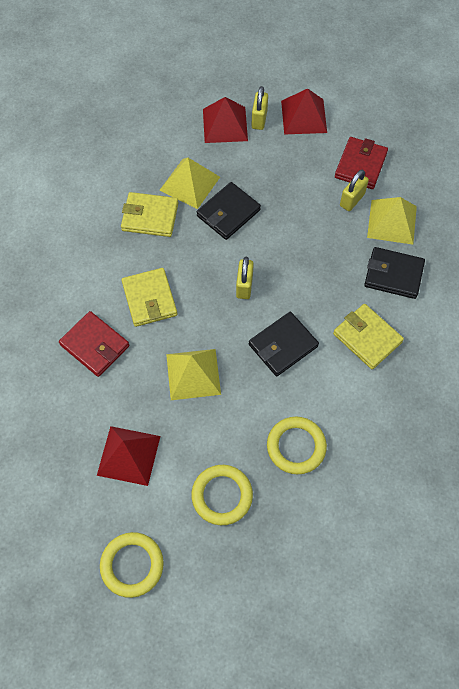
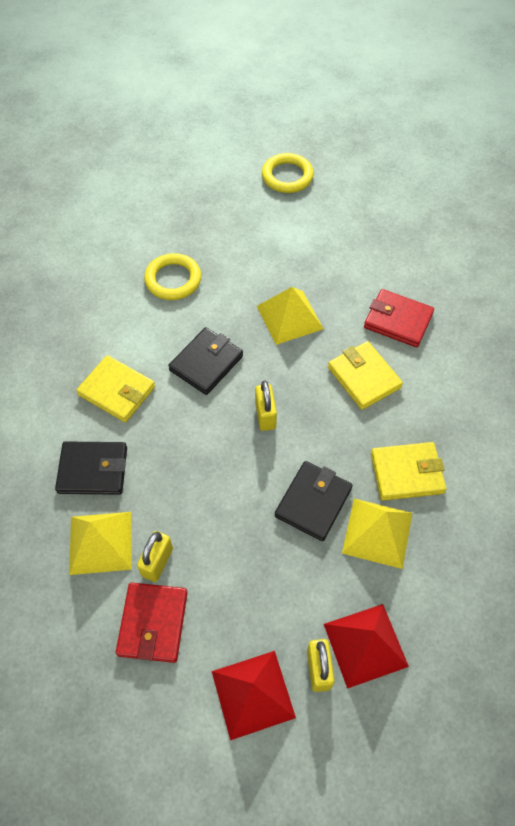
camera: 165 degrees right, 5 degrees down
red pyramid [97,426,160,486] -> none
yellow ring [191,465,253,525] -> none

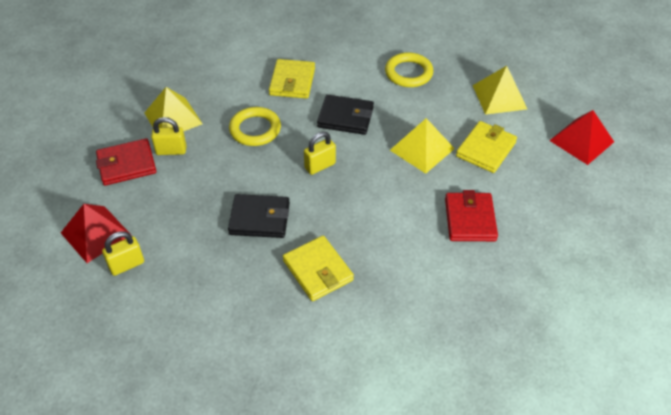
camera: 65 degrees right, 10 degrees down
black wallet [55,441,127,495] -> none
yellow ring [262,153,314,193] -> yellow ring moved to [229,107,281,146]
red pyramid [324,604,409,689] -> red pyramid moved to [549,110,614,165]
yellow wallet [328,341,403,410] -> yellow wallet moved to [456,121,517,173]
yellow pyramid [342,499,412,569] -> yellow pyramid moved to [473,66,527,115]

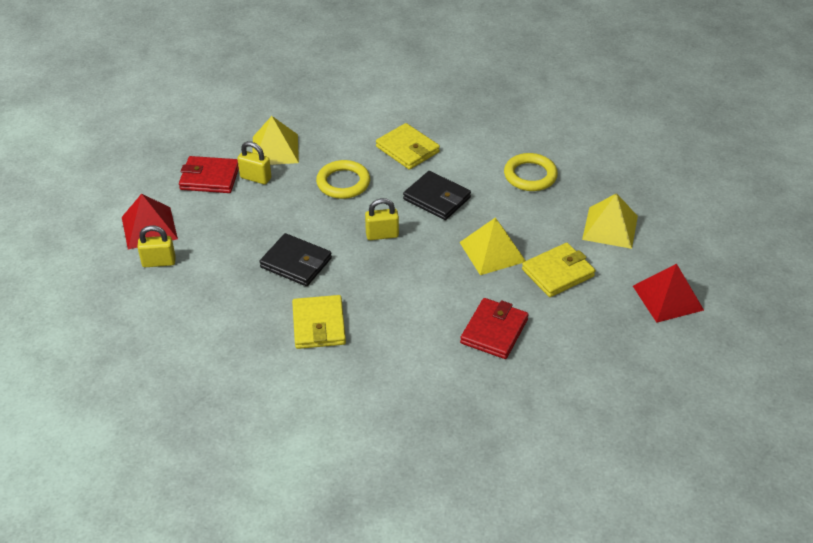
camera: 25 degrees right, 5 degrees down
yellow wallet [269,59,315,99] -> yellow wallet turned 75 degrees counterclockwise [376,123,440,170]

